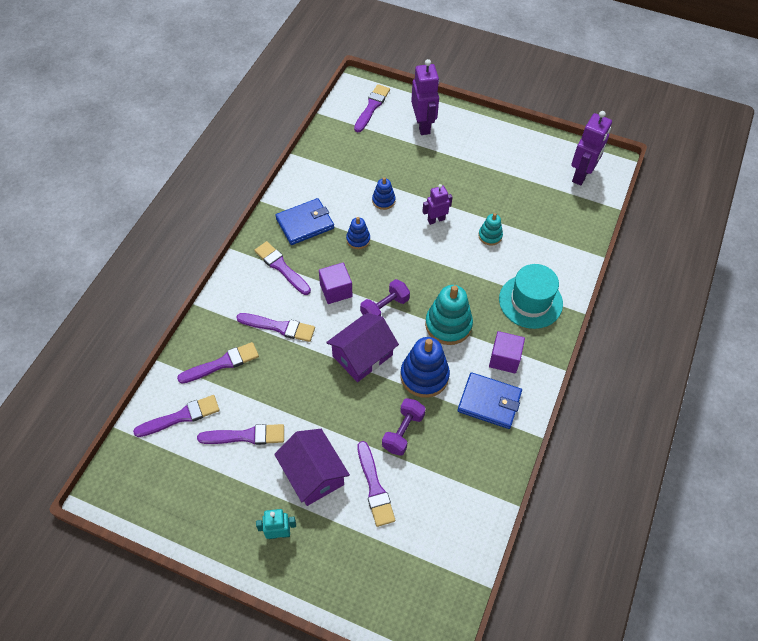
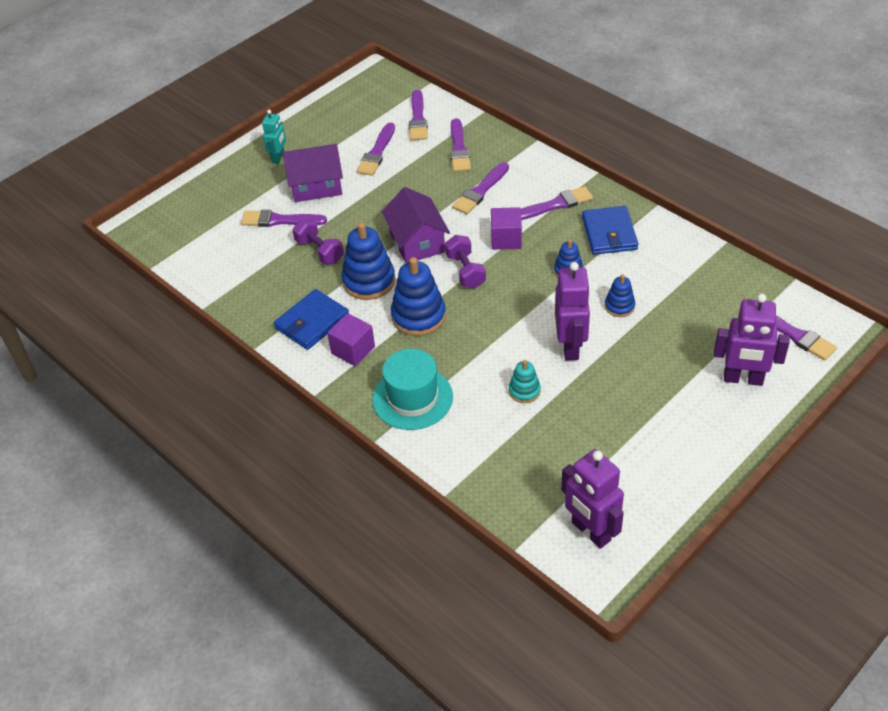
camera: 115 degrees right, 10 degrees down
purple robot [422,184,452,225] -> purple robot [555,262,590,360], size x1.67
turquoise stacking toy [425,285,473,345] -> blue stacking toy [391,257,446,336]

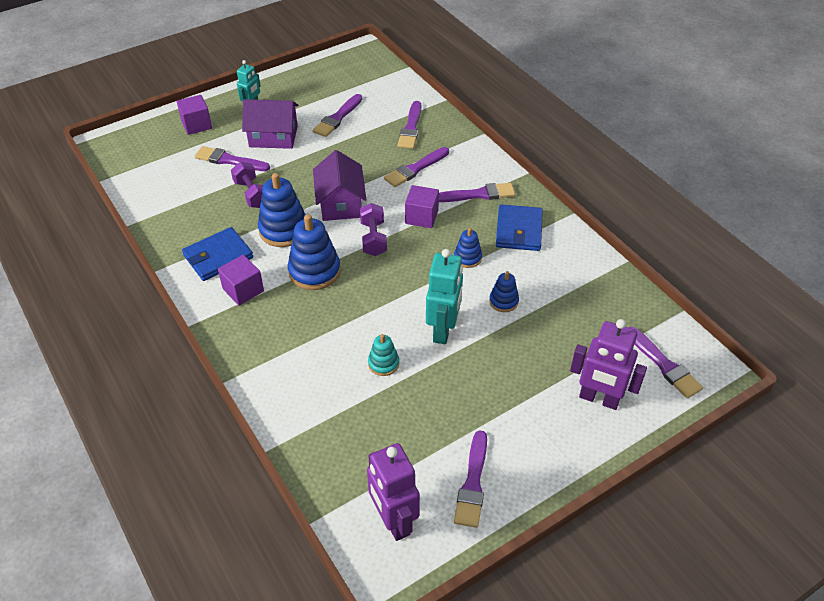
camera: 10 degrees right, 0 degrees up
turquoise hat [372,349,453,430] -> none
purple brush [409,90,428,140] -> purple brush moved to [454,430,487,528]
purple robot [555,262,590,360] -> turquoise robot [426,249,463,344]
none -> purple cube [177,95,212,135]

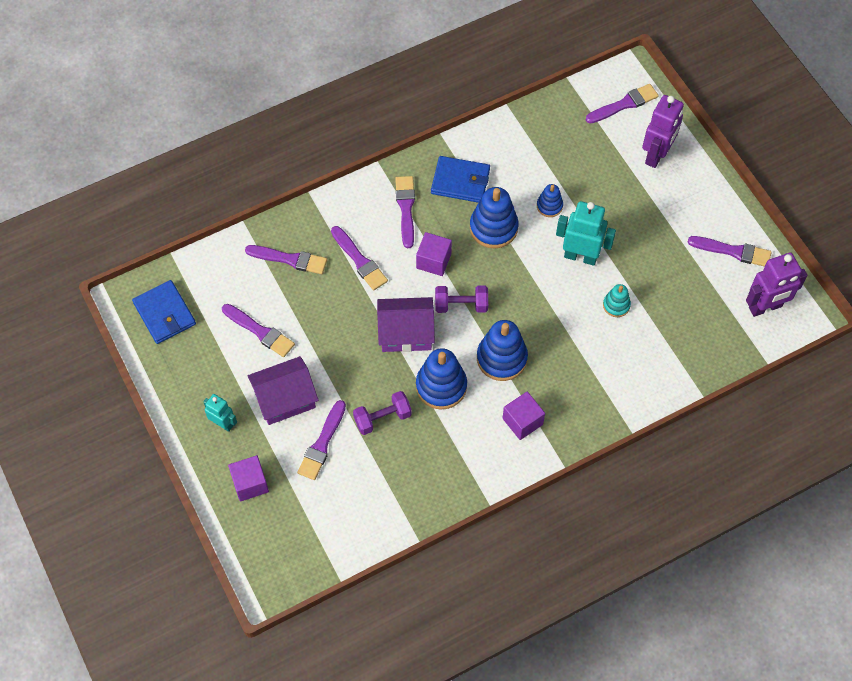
camera: 85 degrees left, 15 degrees up
blue wallet [182,227,253,281] -> blue wallet moved to [132,280,196,344]
purple house [242,99,298,149] -> purple house turned 60 degrees clockwise [248,356,318,425]
blue stacking toy [454,228,482,268] -> blue stacking toy [470,187,519,249], size x1.83

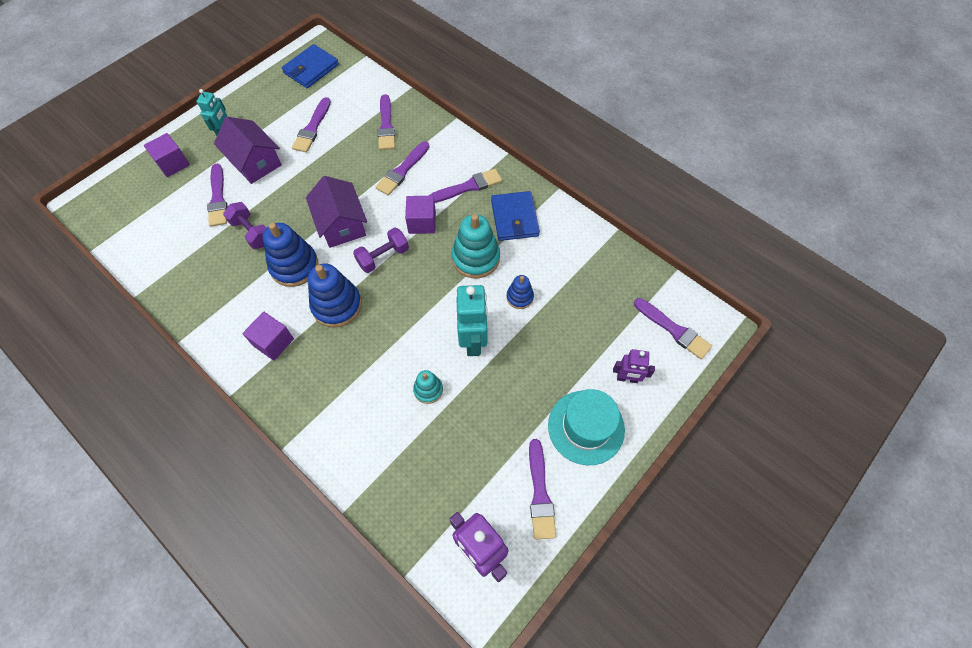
camera: 70 degrees right, 0 degrees up
purple brush [297,400,346,480] -> purple brush turned 105 degrees counterclockwise [207,163,227,227]
purple dumbbell [435,286,488,313] -> purple dumbbell turned 75 degrees clockwise [353,227,409,273]
blue stacking toy [470,187,519,249] -> turquoise stacking toy [452,214,500,278]
purple robot [642,95,684,168] -> purple robot [613,349,655,383], size x0.60
none -> turquoise hat [548,389,625,465]

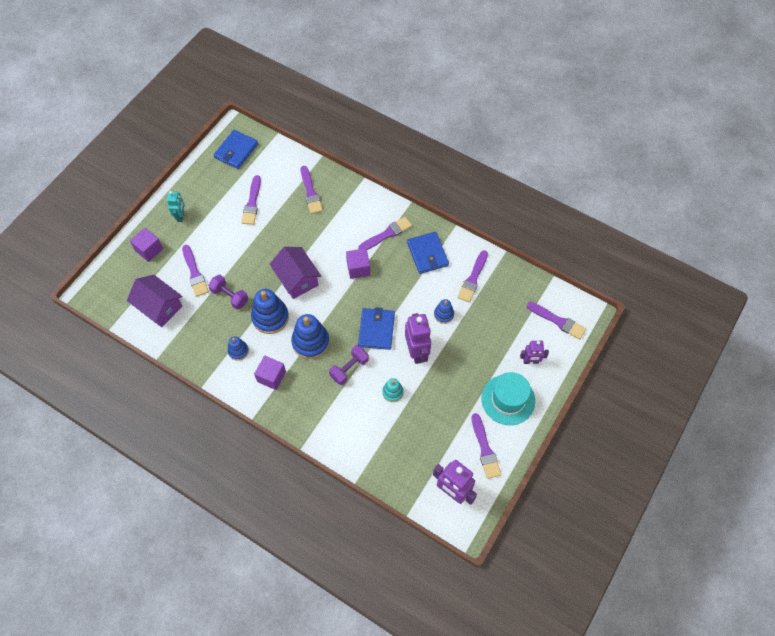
camera: 10 degrees left, 0 degrees up
purple house [214,117,282,184] -> purple house moved to [127,274,183,327]
purple dumbbell [353,227,409,273] -> purple dumbbell moved to [329,345,369,385]
purple brush [376,141,429,196] -> purple brush moved to [457,250,488,302]
turquoise stacking toy [452,214,500,278] -> none
turquoise robot [456,285,488,356] -> purple robot [405,313,431,364]
none -> blue stacking toy [228,336,249,361]
none -> blue wallet [358,307,395,350]

